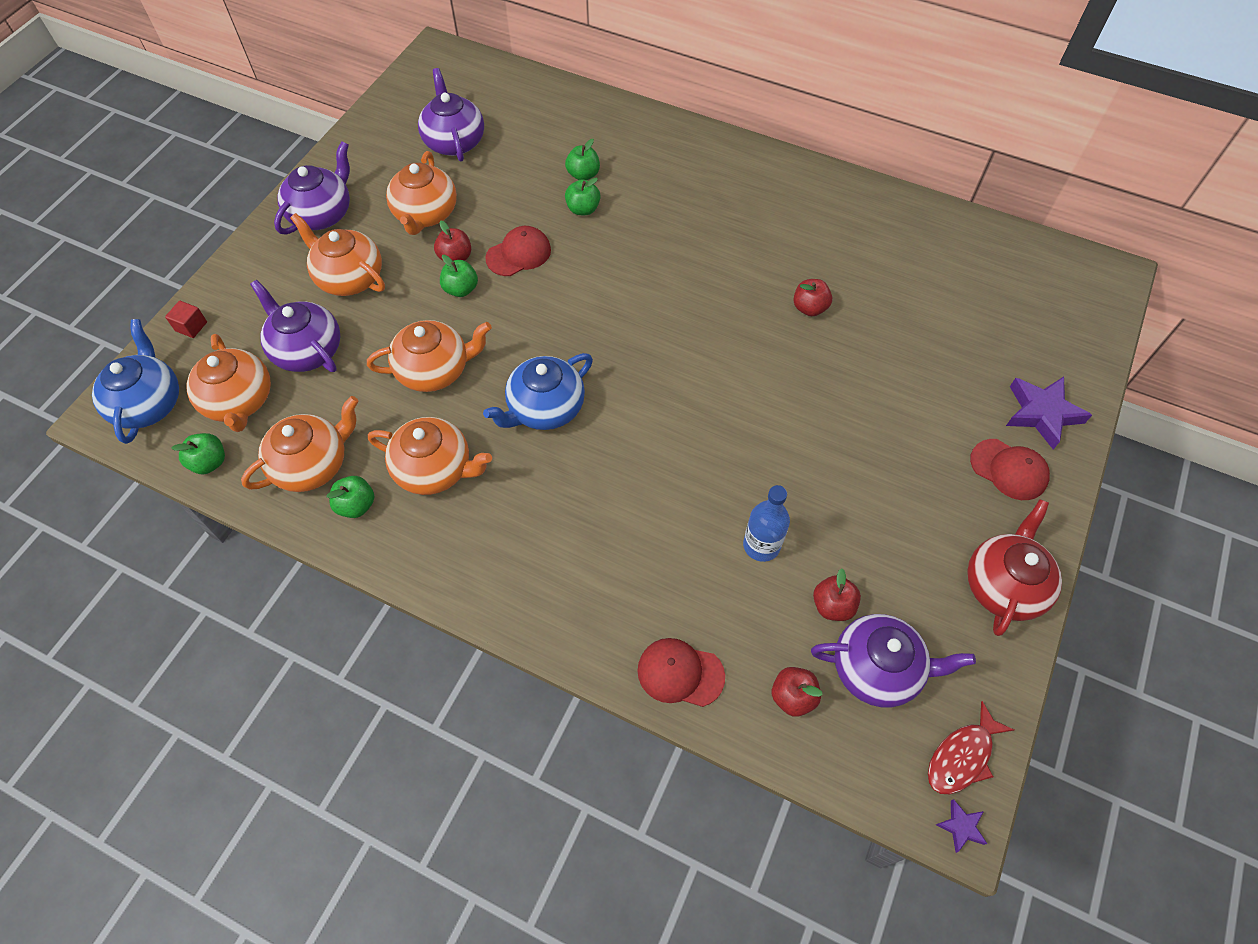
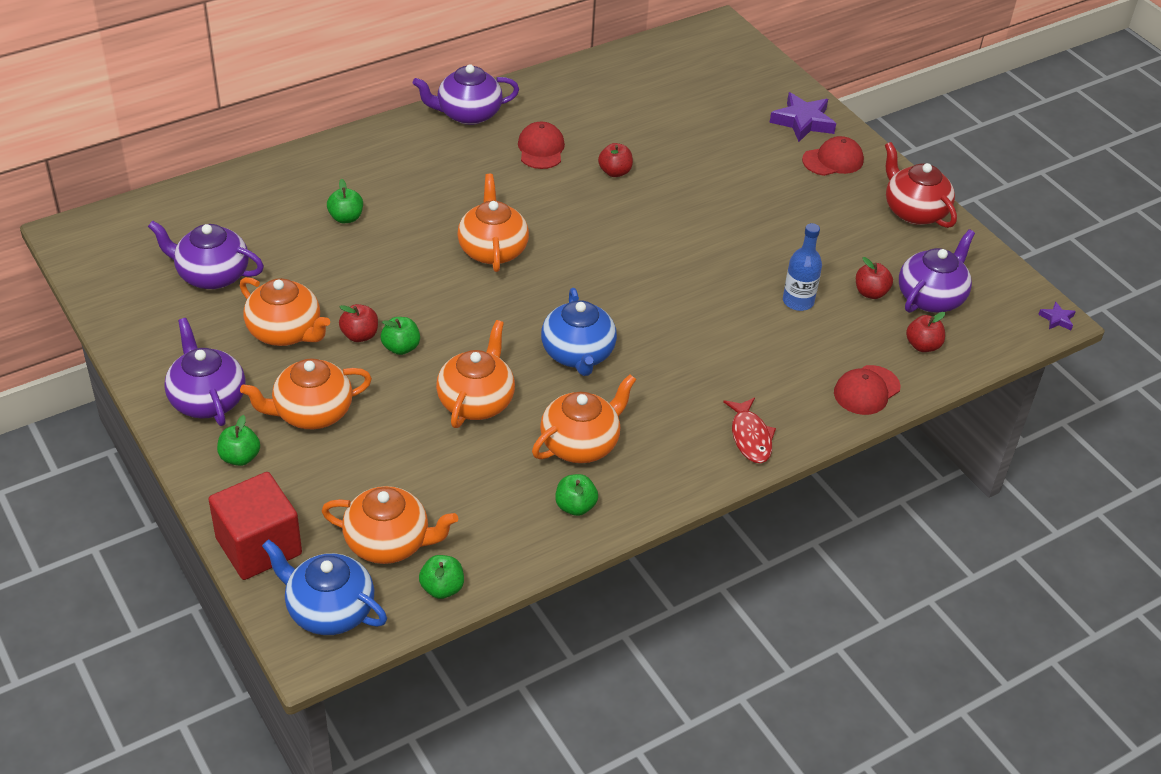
camera: 60 degrees left, 15 degrees down
red cube [165,301,207,338] -> red cube [208,472,302,580], size x2.45
orange teapot [241,396,359,492] -> orange teapot moved to [457,174,529,272]
purple teapot [250,280,340,372] -> purple teapot moved to [413,64,519,125]
red cap [485,226,551,276] -> red cap moved to [518,122,565,169]
green apple [565,178,601,215] -> green apple moved to [217,415,260,466]
red fish [928,701,1014,794] -> red fish moved to [723,398,776,463]

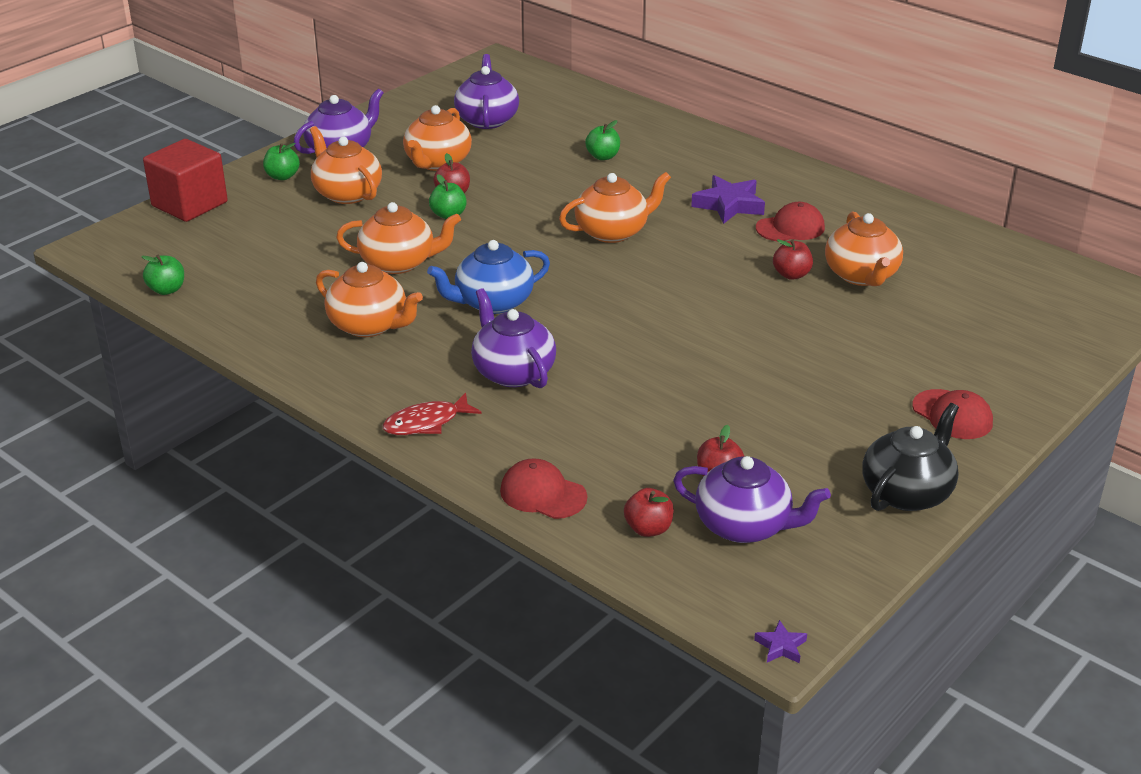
camera: 75 degrees right, 10 degrees down
blue teapot [262,539,387,635] -> none
orange teapot [322,486,458,564] -> orange teapot moved to [825,212,903,286]
purple teapot [413,64,519,125] -> purple teapot moved to [471,288,556,388]
green apple [555,474,598,516] -> none
purple star [770,92,836,142] -> purple star moved to [691,175,765,224]
blue bottle [783,223,822,311] -> none
red teapot [885,142,957,228] -> black teapot [862,403,959,511]

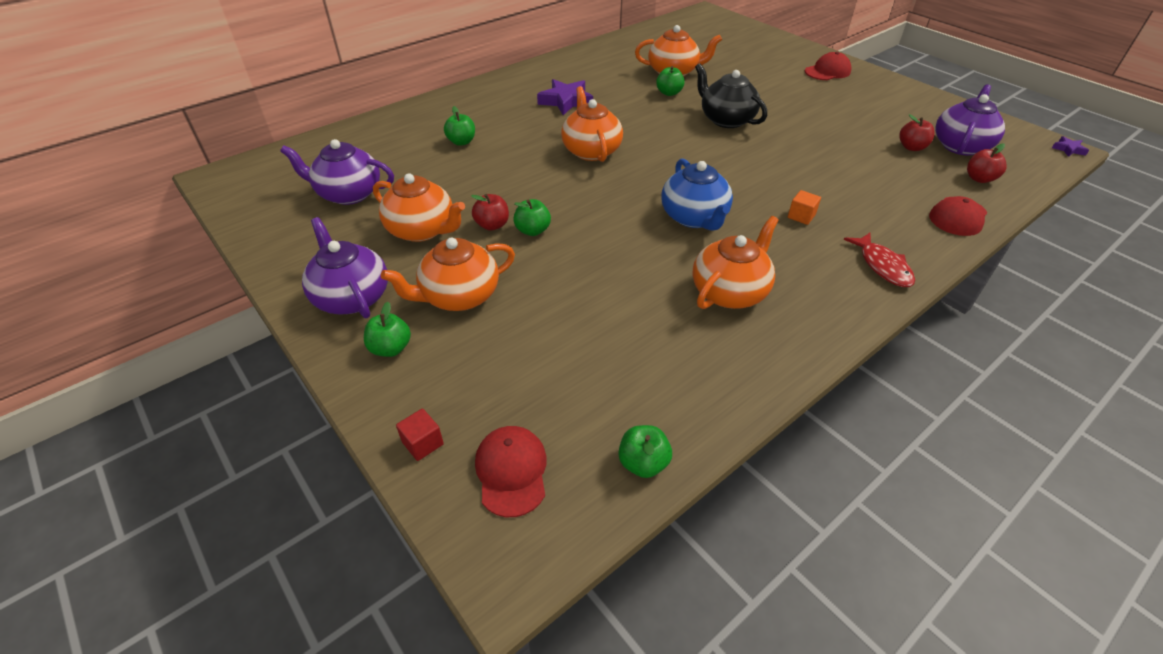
camera: 80 degrees left, 10 degrees up
red cube [143,139,228,222] -> red cube [396,408,444,461], size x0.41
orange teapot [336,202,461,274] -> none
purple teapot [471,288,556,388] -> orange cube [788,190,821,225]
red cap [756,202,825,241] -> red cap moved to [475,426,547,517]
red apple [773,239,813,280] -> green apple [656,66,685,96]
black teapot [862,403,959,511] -> black teapot moved to [695,63,767,128]

